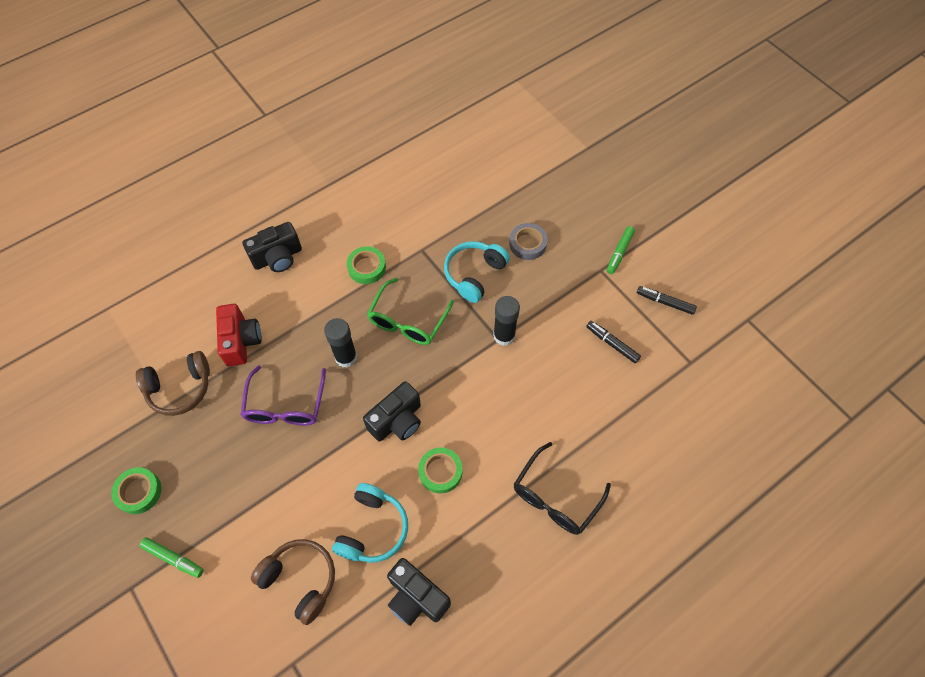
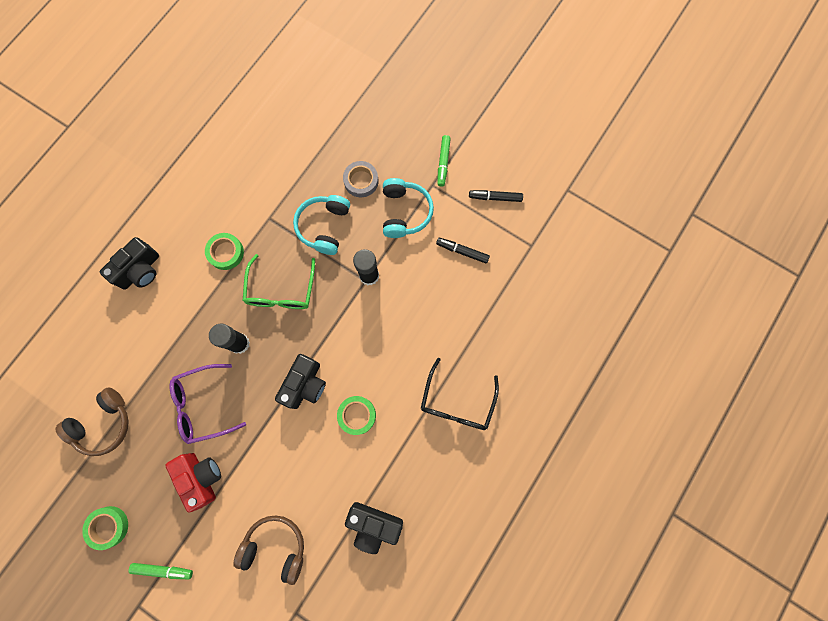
camera: 20 degrees left, 15 degrees up
red camera [216,304,261,366] -> red camera moved to [165,453,221,513]
purple glasses [240,365,326,425] -> purple glasses turned 90 degrees clockwise [169,364,246,444]
turquoise headphones [332,483,408,563] -> turquoise headphones moved to [383,178,434,238]

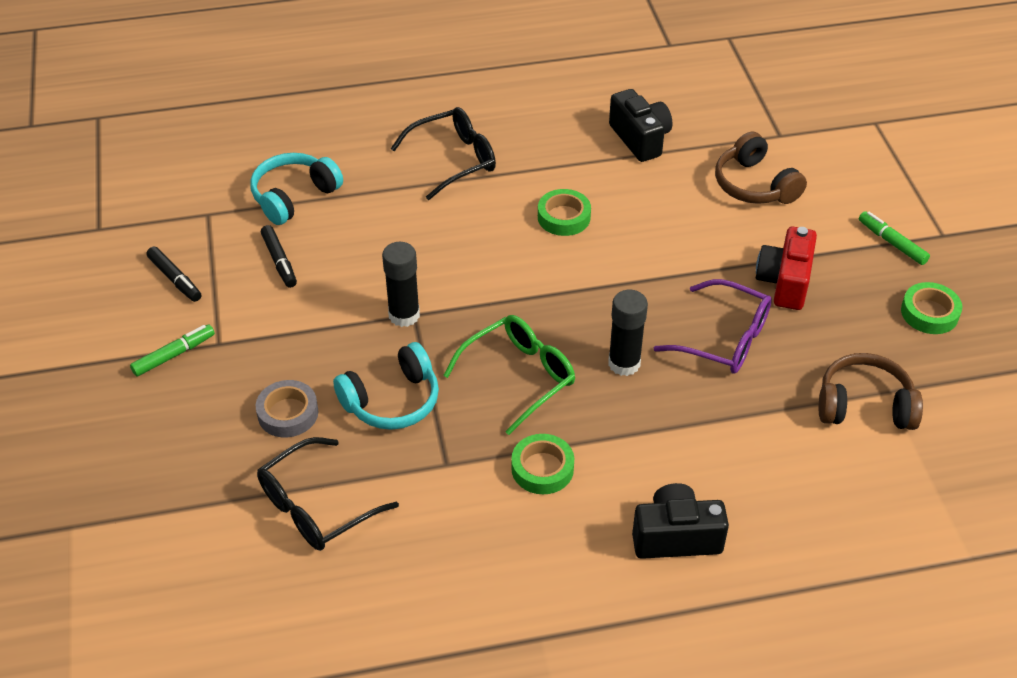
camera: 135 degrees left, 30 degrees down
black camera [275,354,326,409] -> none
turquoise headphones [383,178,434,238] -> turquoise headphones moved to [250,153,343,225]
none -> black glasses [257,437,399,551]

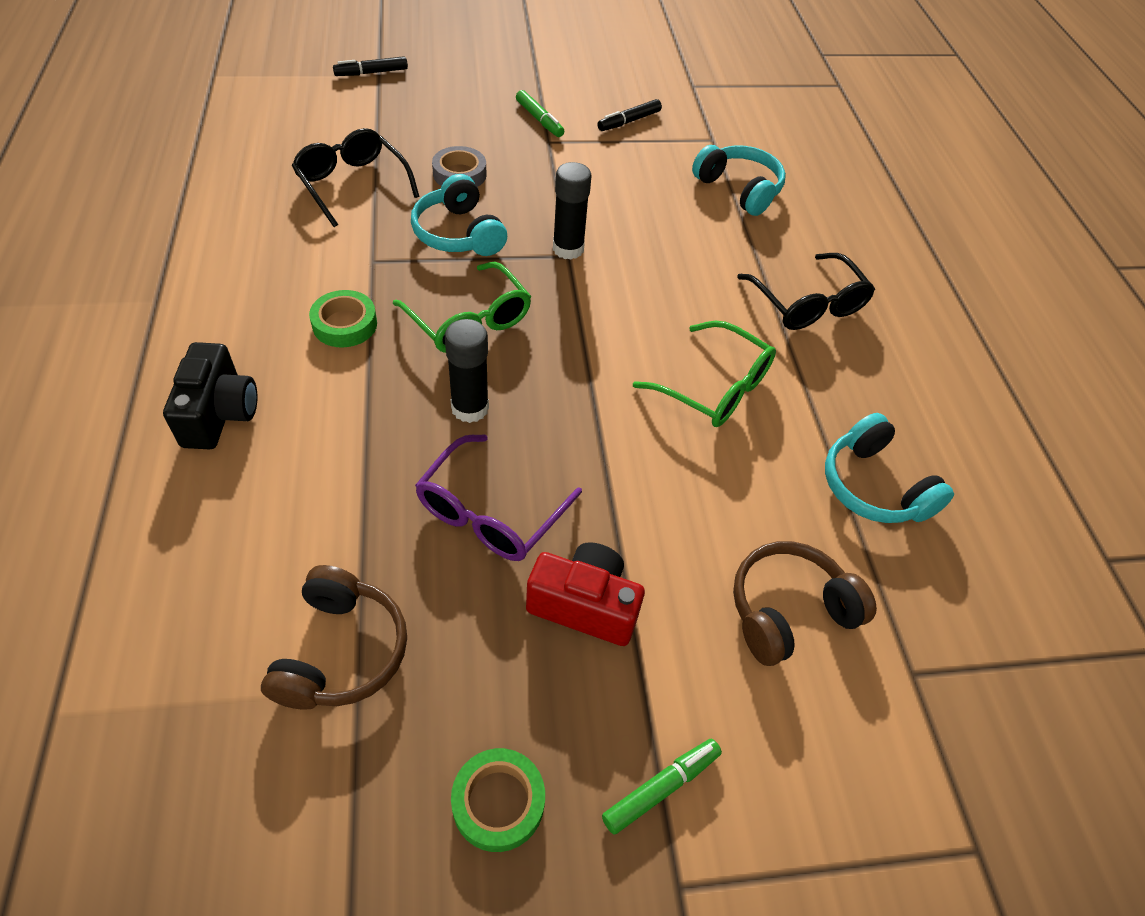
camera: 90 degrees right, 5 degrees up
black marker [261,225,297,288] -> black marker moved to [333,56,408,76]
green tape [538,189,591,236] -> green glasses [633,321,776,427]
black camera [609,89,672,162] -> turquoise headphones [825,413,954,523]

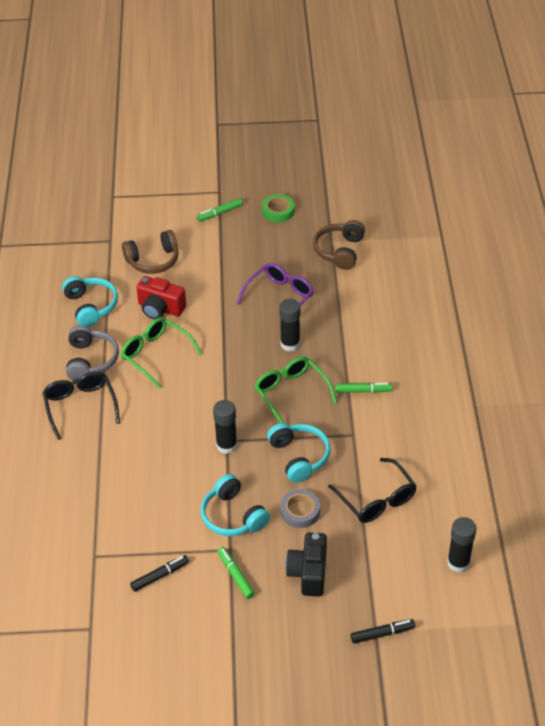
camera: 170 degrees left, 5 degrees down
black camera [163,342,258,449] -> black camera moved to [286,532,327,597]
green tape [309,290,377,347] -> green marker [336,383,392,393]
red camera [526,542,645,646] -> red camera moved to [136,276,186,319]
turquoise headphones [692,145,786,216] -> turquoise headphones moved to [201,474,270,536]
none -> grey headphones [66,325,119,380]
none -> black glue stick [447,517,476,572]

